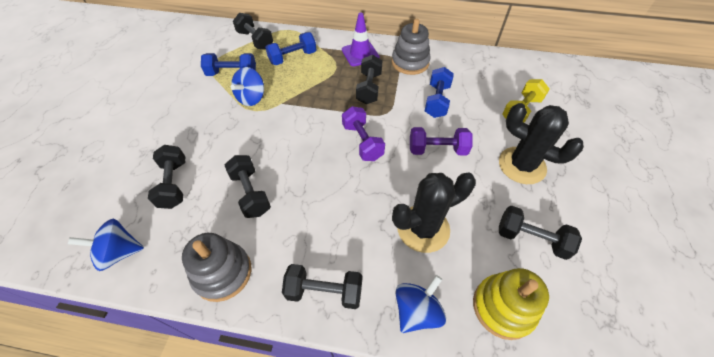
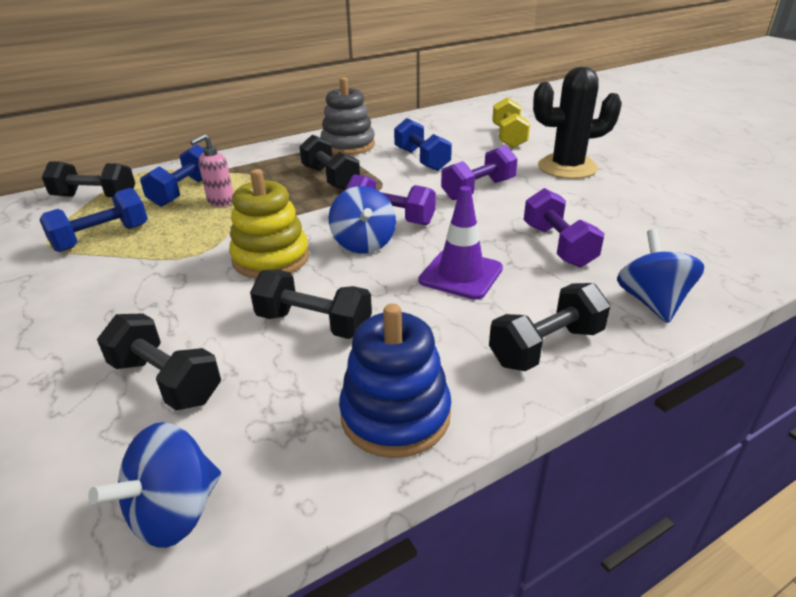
camera: 40 degrees left, 20 degrees down
grey stacking toy [182,233,251,302] -> blue stacking toy [339,303,451,458]
blue spinning top [231,67,264,106] -> blue spinning top moved to [329,186,396,254]
purple traffic cone [342,12,380,66] -> purple traffic cone moved to [419,186,503,300]
black cactus [392,173,476,253] -> purple dumbbell [524,188,605,267]
yellow stacking toy [473,268,549,340] -> yellow stacking toy moved to [229,169,309,279]
black dumbbell [499,206,582,260] -> none
none -> pink soap dispenser [190,134,233,207]

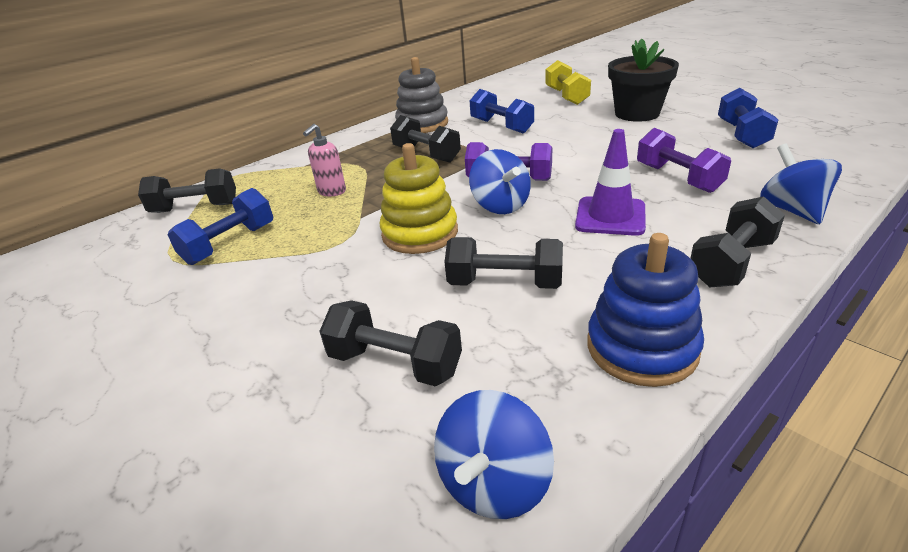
camera: 10 degrees left, 0 degrees up
blue dumbbell [140,145,204,207] -> blue dumbbell moved to [718,88,778,148]
purple dumbbell [441,145,518,200] -> none
black cactus [533,67,622,179] -> black flower pot [608,39,679,122]

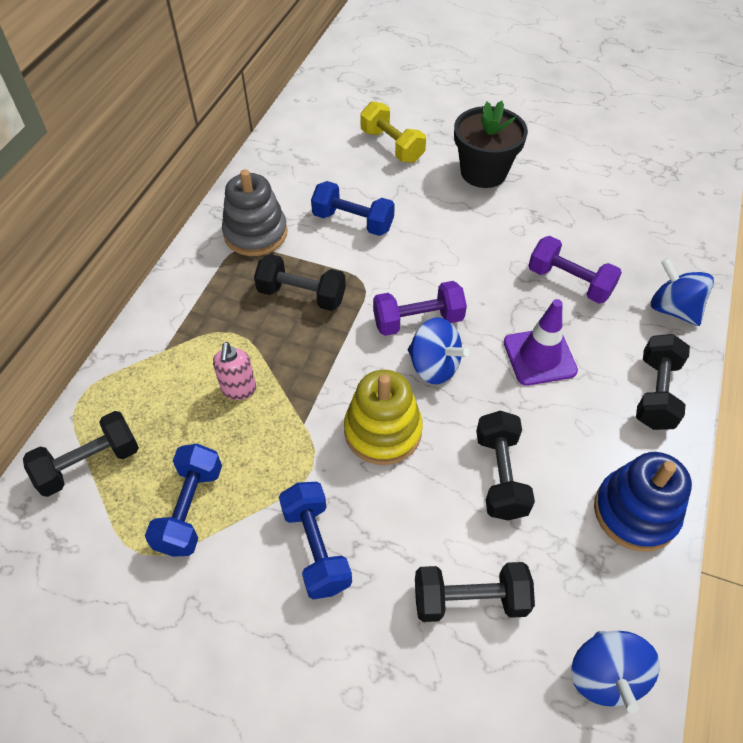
camera: 30 degrees left, 20 degrees up
black dumbbell [444,237,563,289] -> black dumbbell turned 75 degrees counterclockwise [476,411,535,520]
blue dumbbell [718,88,778,148] -> blue dumbbell moved to [279,482,352,599]

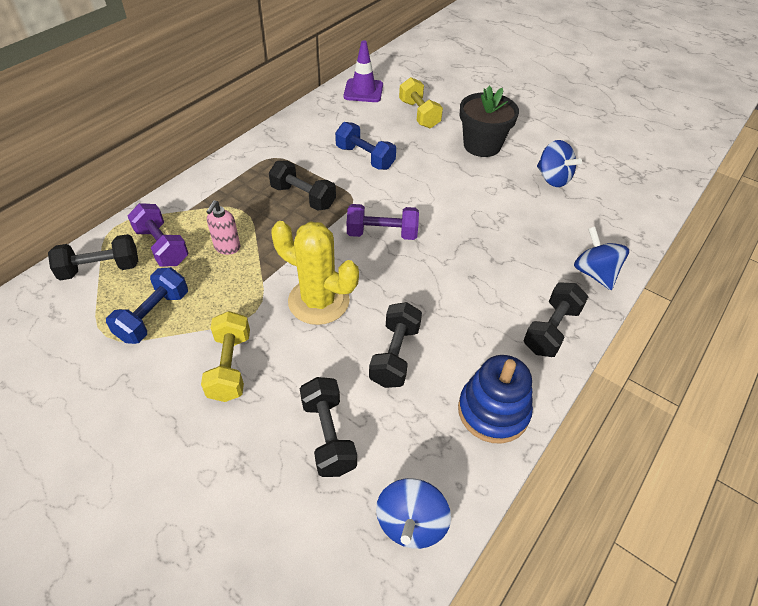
camera: 15 degrees right, 5 degrees down
grey stacking toy [222,169,287,256] -> none
blue dumbbell [279,482,352,599] -> yellow dumbbell [201,311,250,402]
yellow stacking toy [344,370,423,465] -> yellow cactus [271,221,359,325]
blue spinning top [408,317,469,384] -> blue spinning top moved to [537,140,582,187]
black dumbbell [415,562,535,622] -> black dumbbell turned 60 degrees clockwise [300,377,357,477]
purple traffic cone [504,299,578,386] -> purple traffic cone moved to [344,40,383,102]
purple dumbbell [528,236,622,304] -> purple dumbbell moved to [128,203,189,267]

